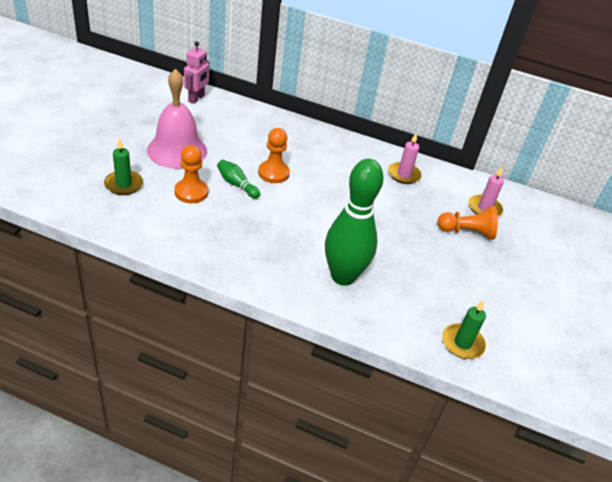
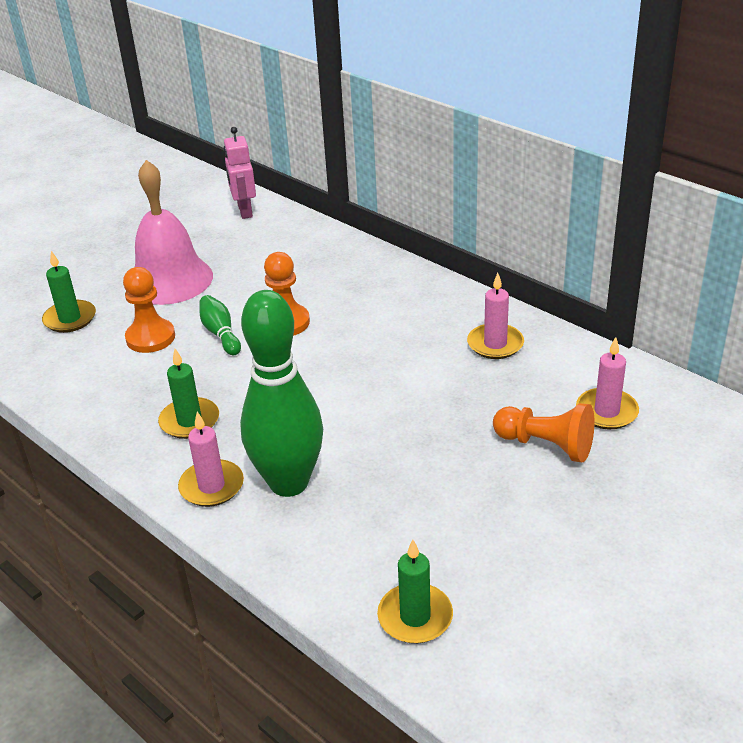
camera: 30 degrees right, 5 degrees down
pink robot [184,41,210,104] -> pink robot turned 120 degrees clockwise [224,127,256,219]
none -> green candle [158,349,219,439]
none -> pink candle [178,412,244,507]

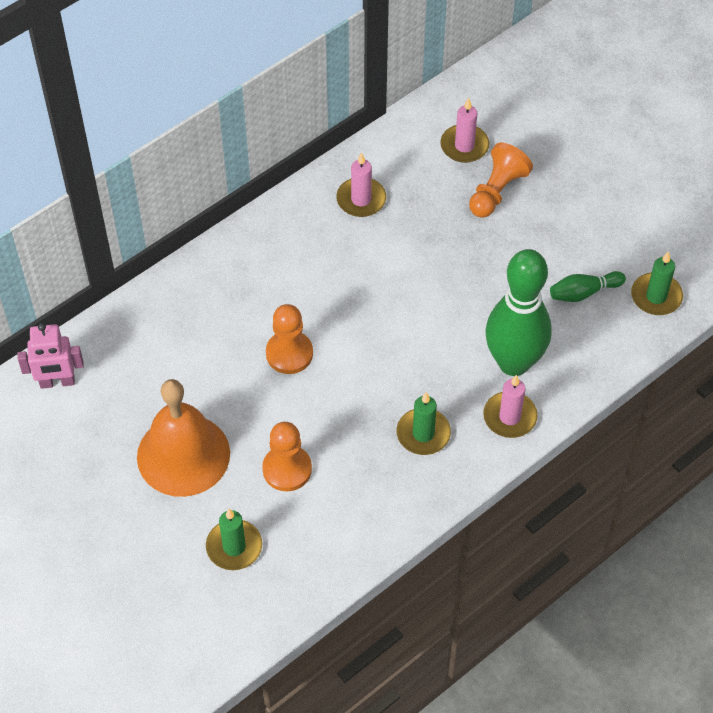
camera: 85 degrees left, 20 degrees up
pink bell [135,160,213,305] -> orange bell [137,379,230,497]
green bowling pin [199,295,241,355] -> green bowling pin moved to [550,271,626,302]

